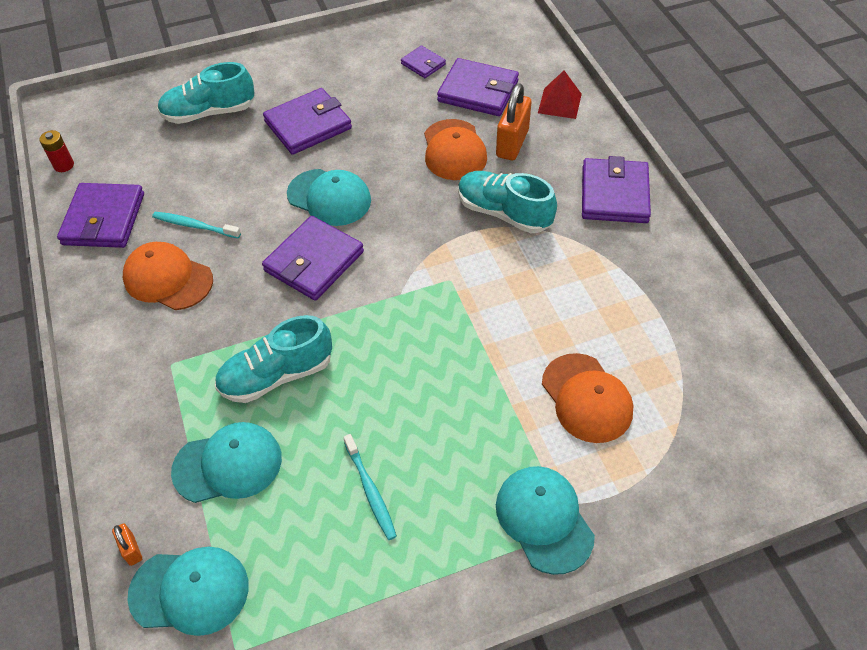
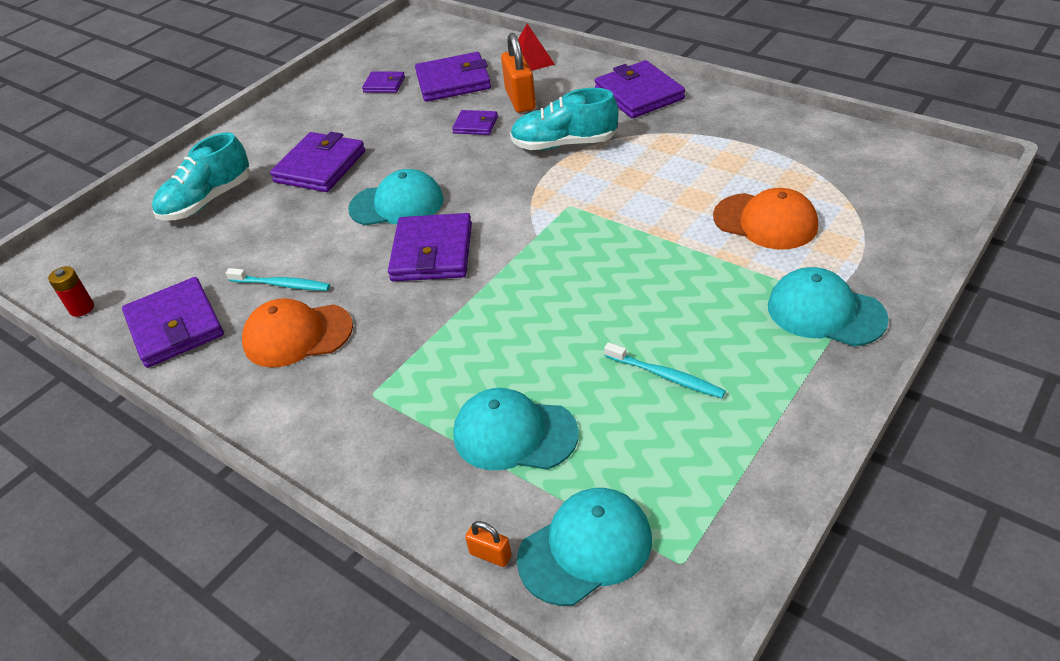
camera: 30 degrees left, 10 degrees down
turquoise toothbrush [152,212,241,238] -> turquoise toothbrush turned 150 degrees counterclockwise [226,268,330,291]
turquoise cap [171,422,282,503] -> turquoise cap turned 120 degrees counterclockwise [453,388,579,470]
turquoise shoe [215,315,332,403] -> none
orange cap [424,119,487,180] -> purple wallet [452,110,498,135]

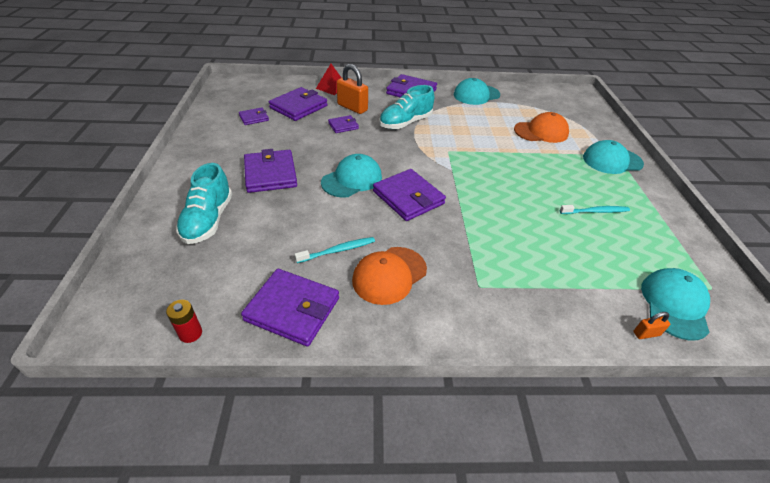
camera: 45 degrees left, 0 degrees up
turquoise cap [453,388,579,470] -> turquoise cap moved to [454,78,500,105]

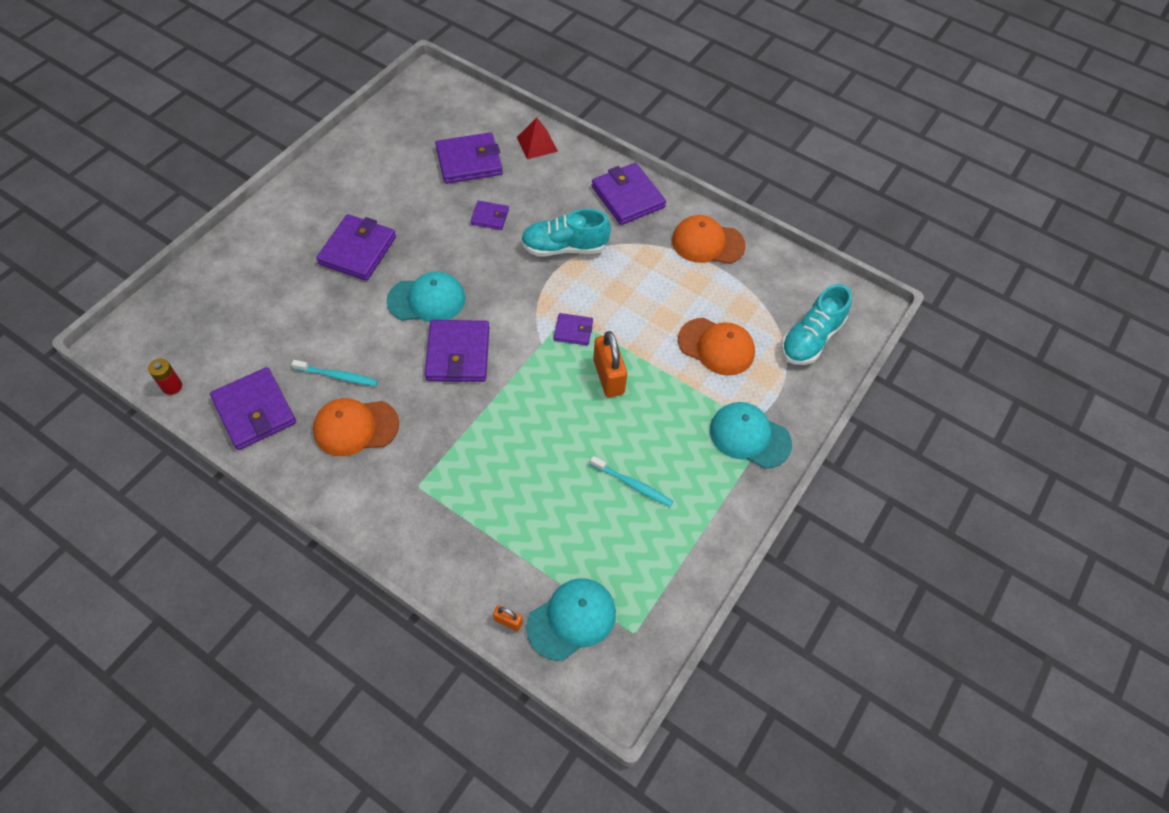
camera: 35 degrees right, 15 degrees up
turquoise shoe [176,163,233,244] -> turquoise shoe moved to [781,284,852,365]
purple wallet [239,107,269,125] -> purple wallet moved to [554,313,593,345]
orange padlock [337,64,368,114] -> orange padlock moved to [593,331,627,397]
turquoise cap [454,78,500,105] -> orange cap [672,215,746,264]

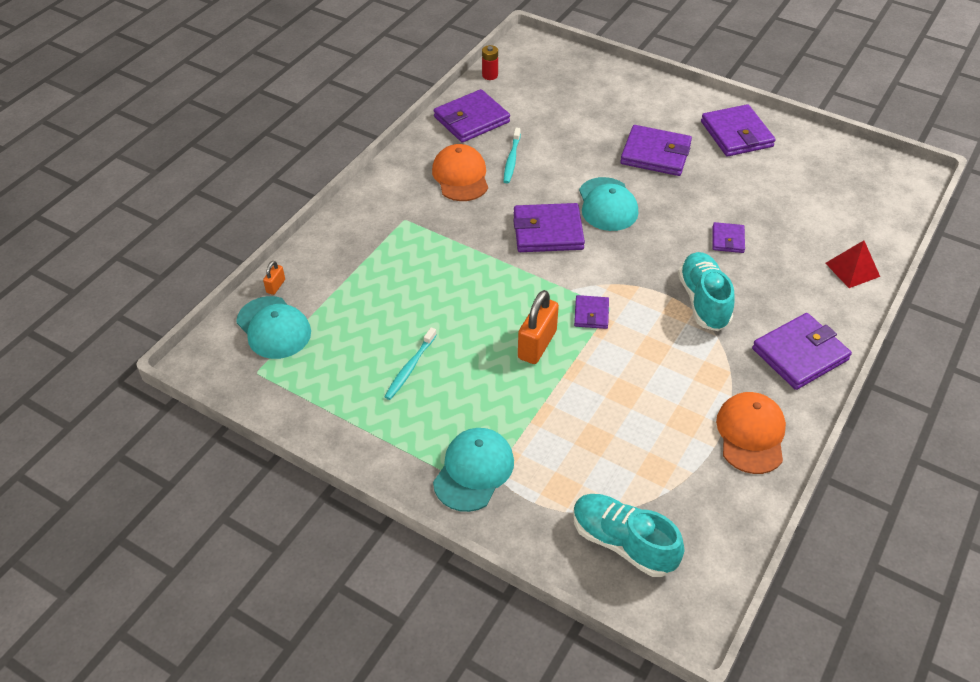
camera: 90 degrees right, 10 degrees down
purple wallet [435,132,503,184] -> purple wallet moved to [701,104,776,157]
orange padlock [593,331,627,397] -> orange padlock turned 45 degrees counterclockwise [518,290,559,364]
orange cap [678,318,755,376] -> none

